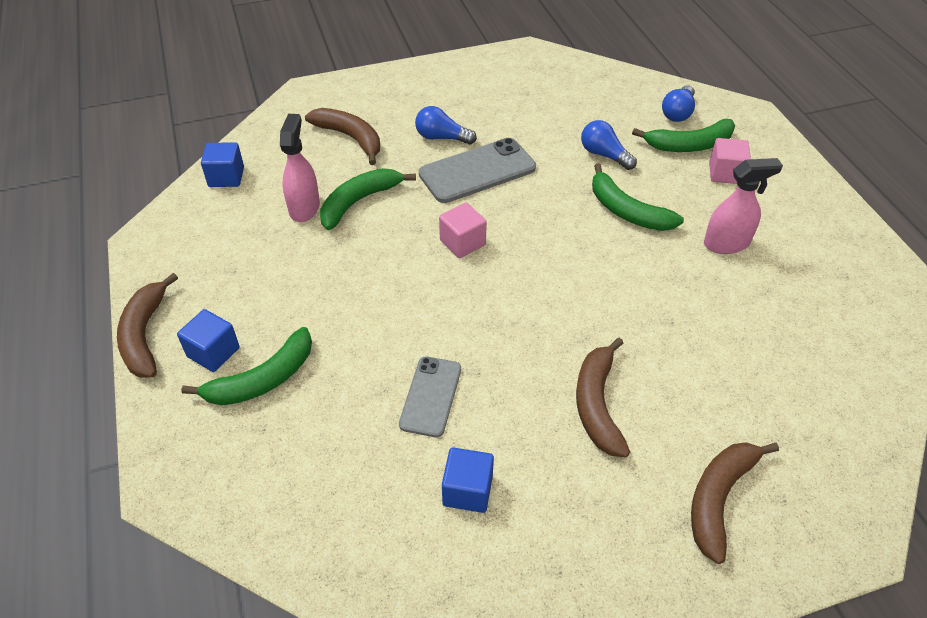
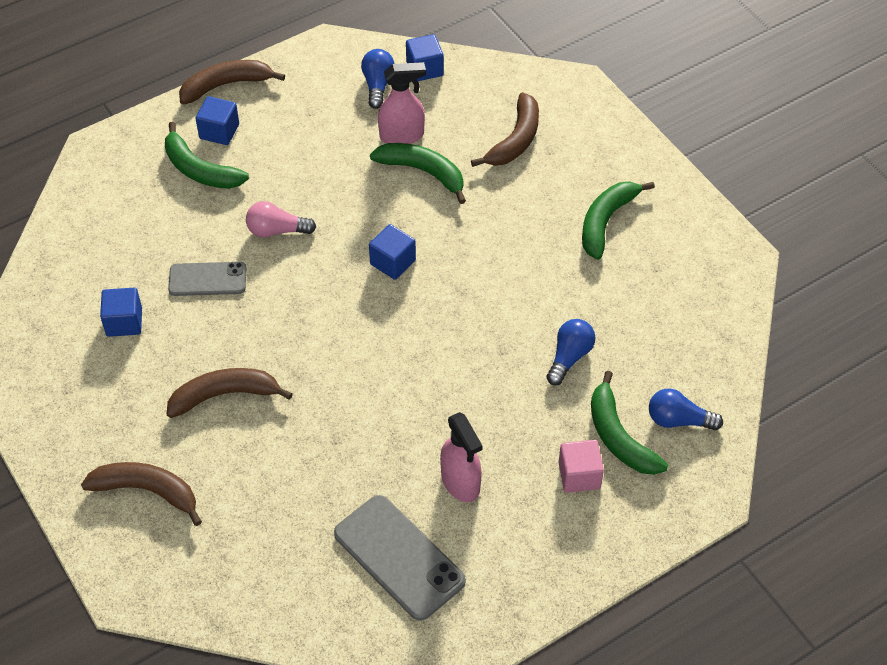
camera: 75 degrees right, 5 degrees up
blue light bulb [415,106,477,145] -> blue light bulb moved to [361,49,395,109]
grey phone [419,138,536,203] -> grey phone moved to [334,495,466,621]
pink cube [439,203,487,258] -> blue cube [369,224,416,280]
green banana [592,163,684,231] -> green banana moved to [582,181,655,260]
none -> pink light bulb [246,201,316,238]

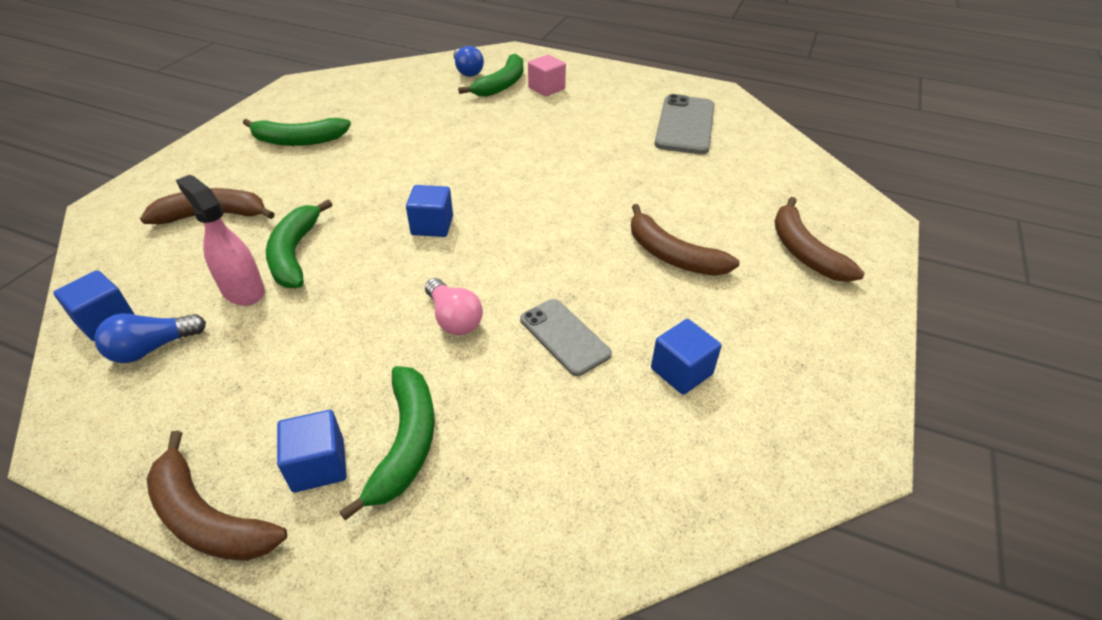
camera: 125 degrees left, 10 degrees down
pink spray bottle [440,412,482,502] -> none
blue light bulb [546,319,596,385] -> none

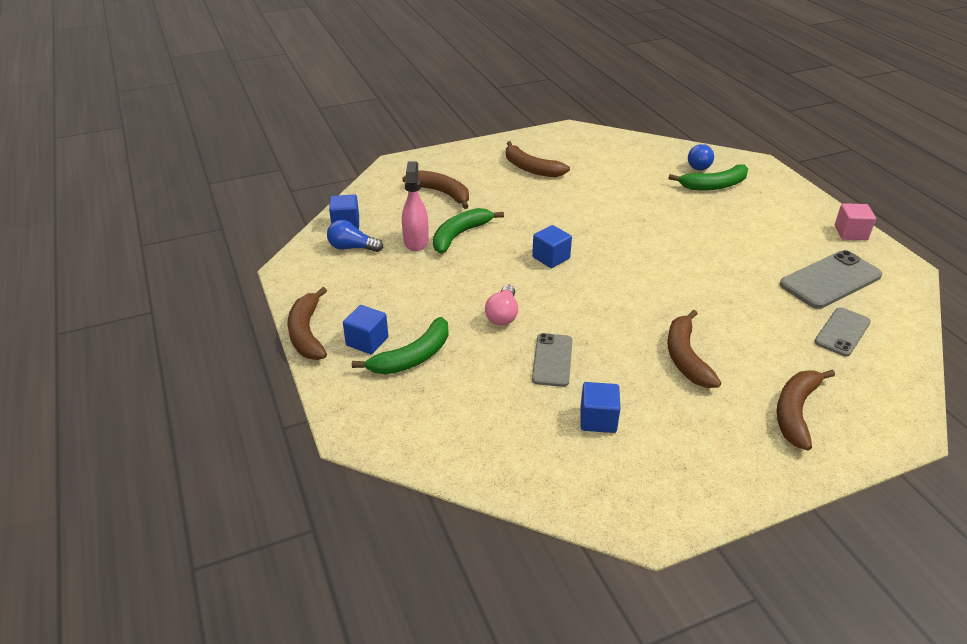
camera: 45 degrees right, 5 degrees down
green banana [243,118,351,146] -> brown banana [506,141,570,177]
pink cube [528,55,566,96] -> pink cube moved to [835,203,876,240]
none -> grey phone [814,307,871,357]

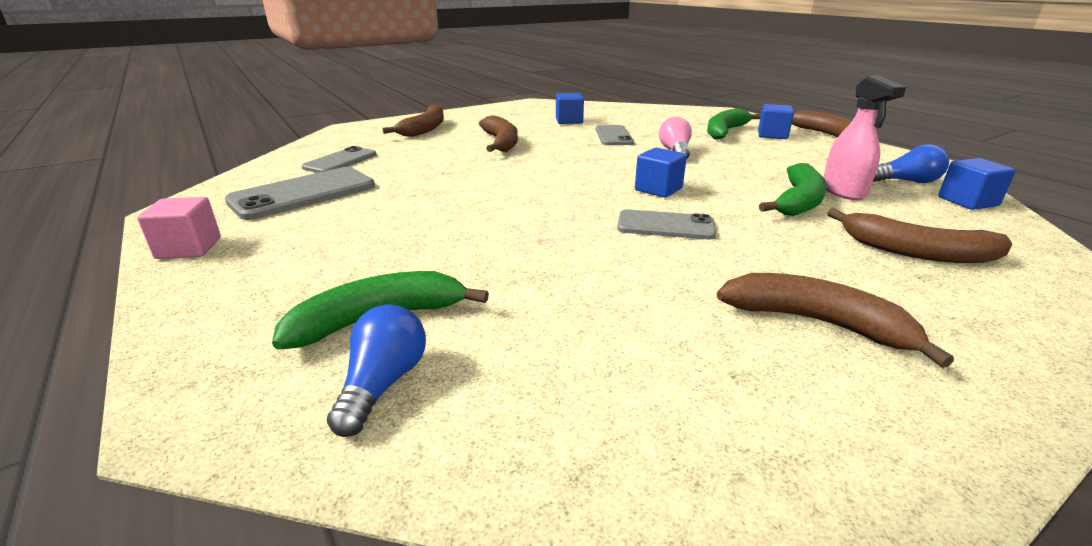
camera: 170 degrees right, 10 degrees down
none -> grey phone [617,209,716,240]

